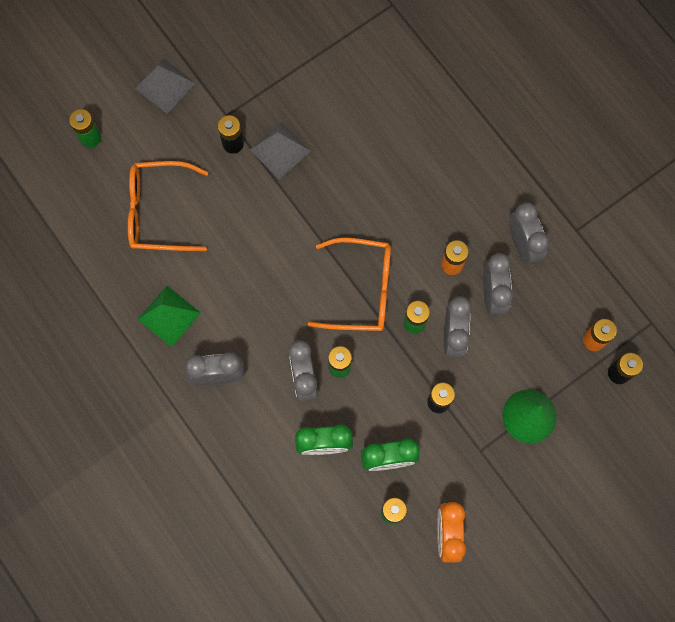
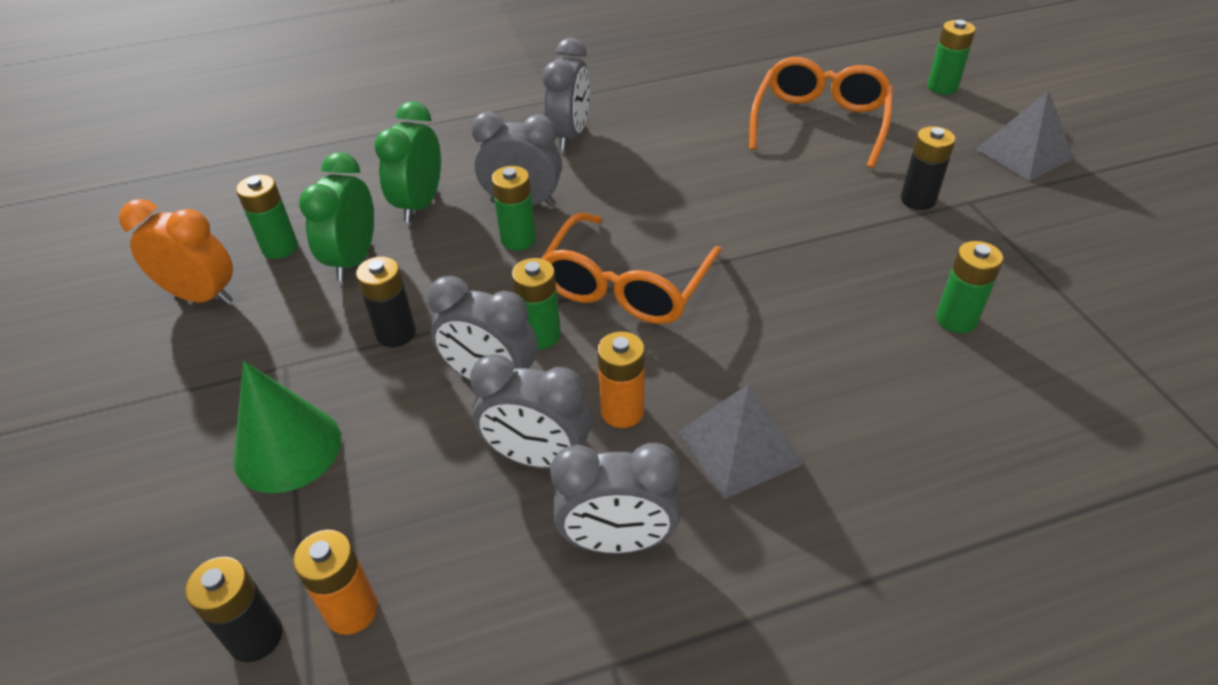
camera: 110 degrees right, 30 degrees down
green pyramid [137,286,201,347] -> none
grey pyramid [250,122,311,179] -> grey pyramid moved to [678,384,804,499]
none -> green battery [936,241,1003,333]

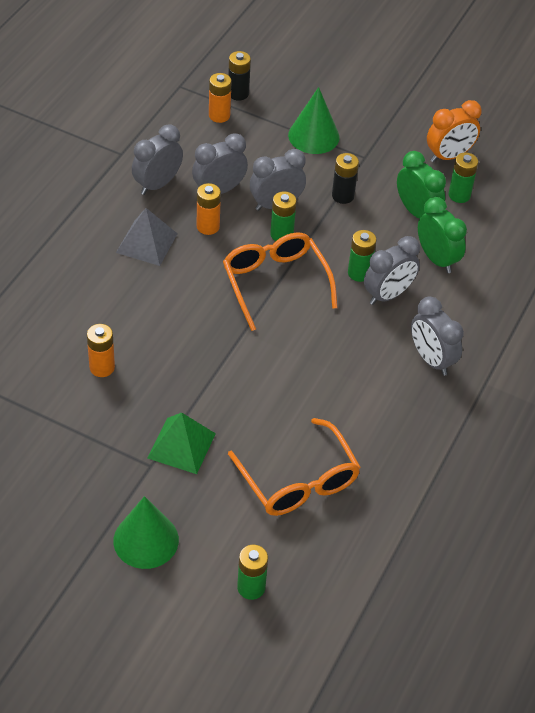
camera: 130 degrees right, 5 degrees up
black battery [901,126,955,210] -> green pyramid [147,413,216,474]
green battery [936,241,1003,333] -> orange battery [87,324,115,377]
grey pyramid [975,91,1074,181] -> green cone [113,496,179,569]

